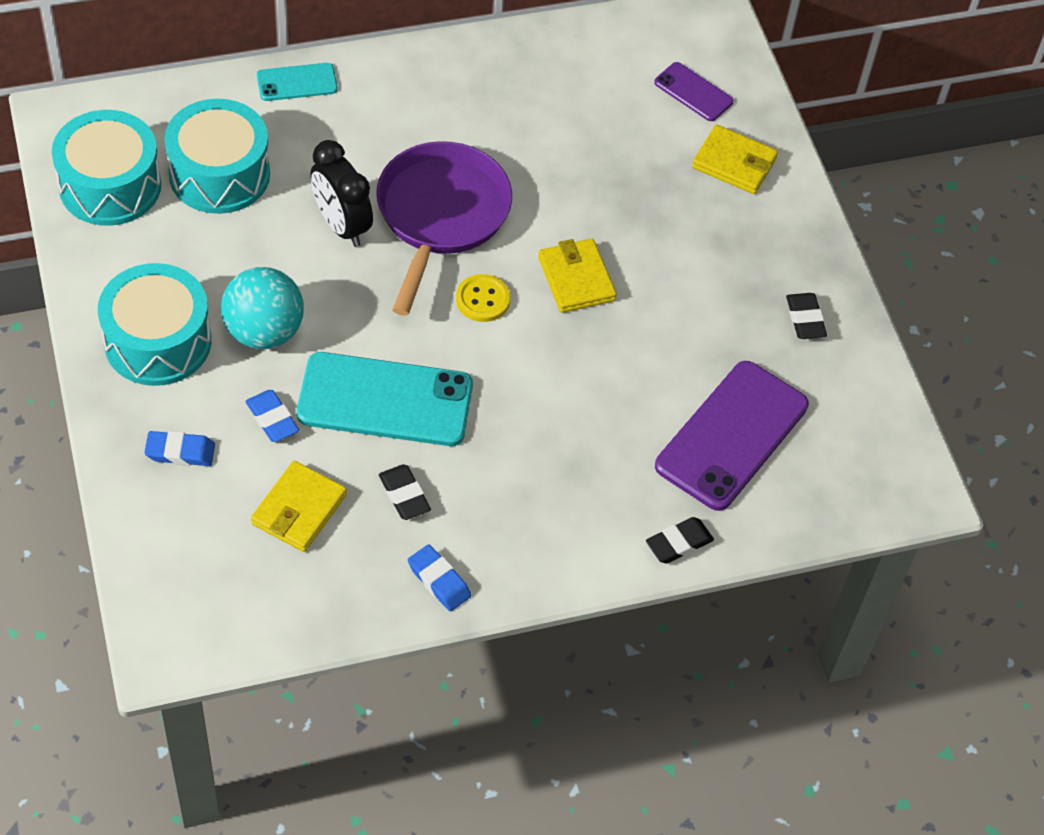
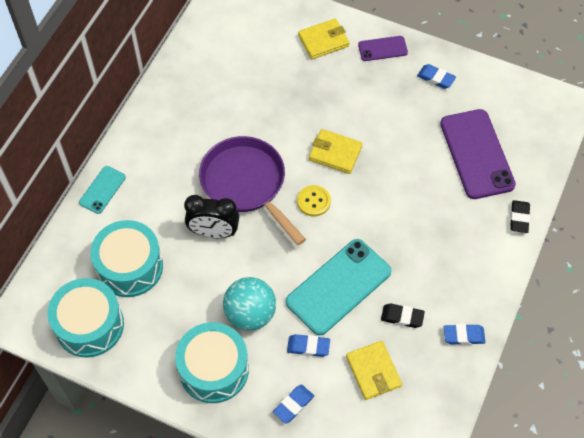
camera: 45 degrees left, 5 degrees up
purple phone [654,62,733,121] -> purple phone moved to [358,36,408,61]
black eraser [786,293,827,339] -> blue eraser [417,64,456,89]

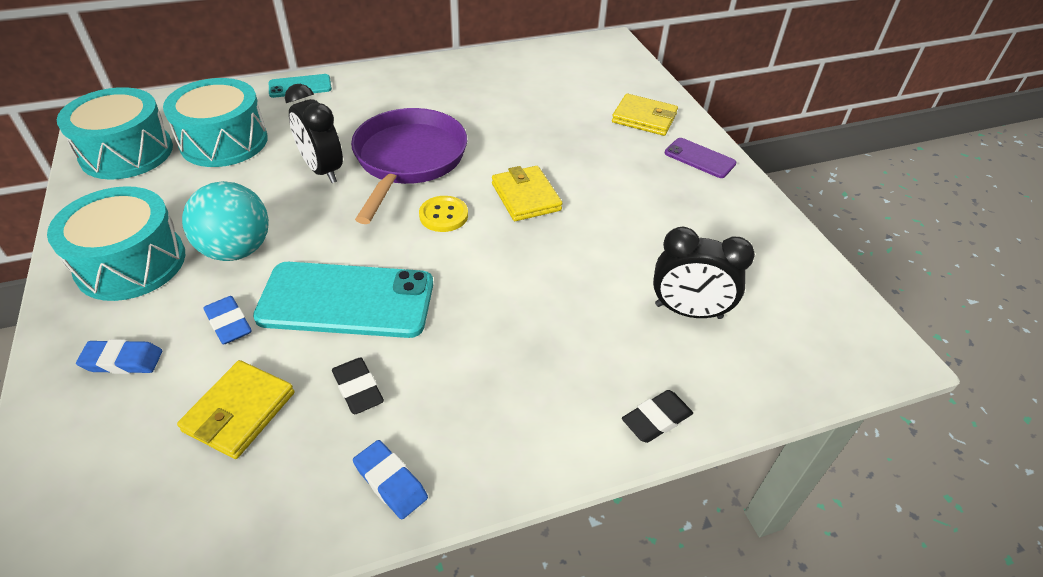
camera: 45 degrees right, 15 degrees down
blue eraser [417,64,456,89] -> none
purple phone [440,109,516,199] -> black clock [653,227,755,319]

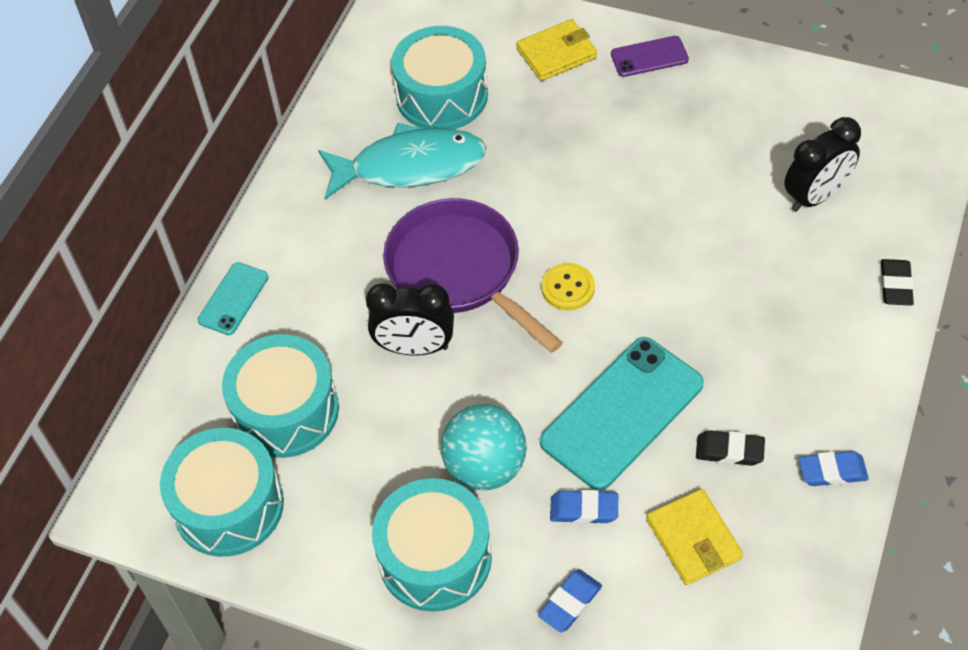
camera: 45 degrees left, 10 degrees up
yellow wallet [492,166,563,221] -> none
none -> turquoise fish [318,123,486,200]
none -> turquoise drum [391,26,488,129]

